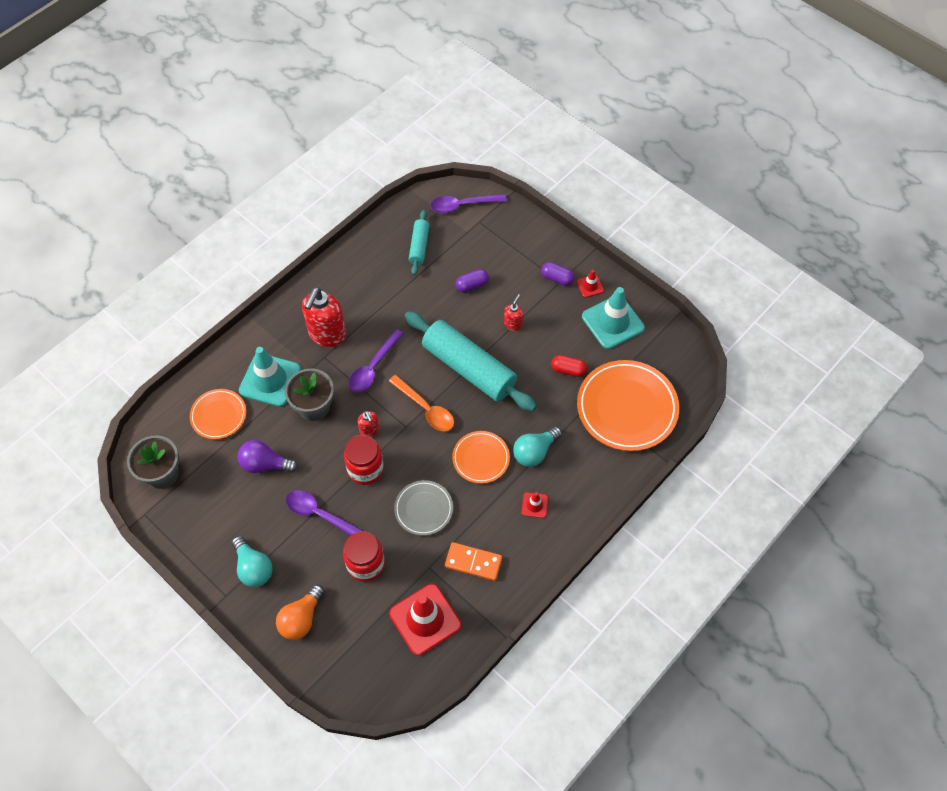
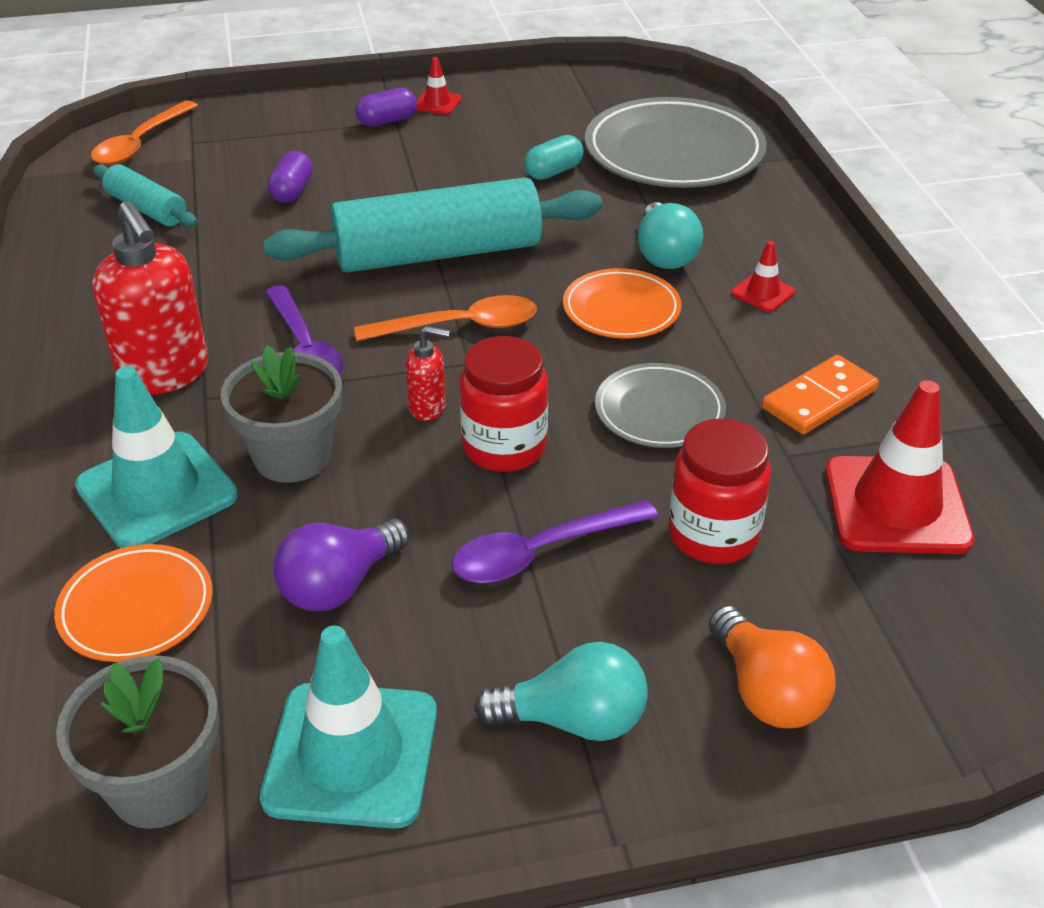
camera: 55 degrees left, 20 degrees down
purple spoon [431,194,507,213] -> orange spoon [91,100,198,165]
red soap dispenser [504,294,523,331] -> none
red capsule [551,355,587,377] -> turquoise capsule [524,135,583,180]
orange plate [577,360,679,451] -> grey plate [585,97,767,188]
turquoise traffic cone [582,287,645,349] -> turquoise traffic cone moved to [260,626,437,829]

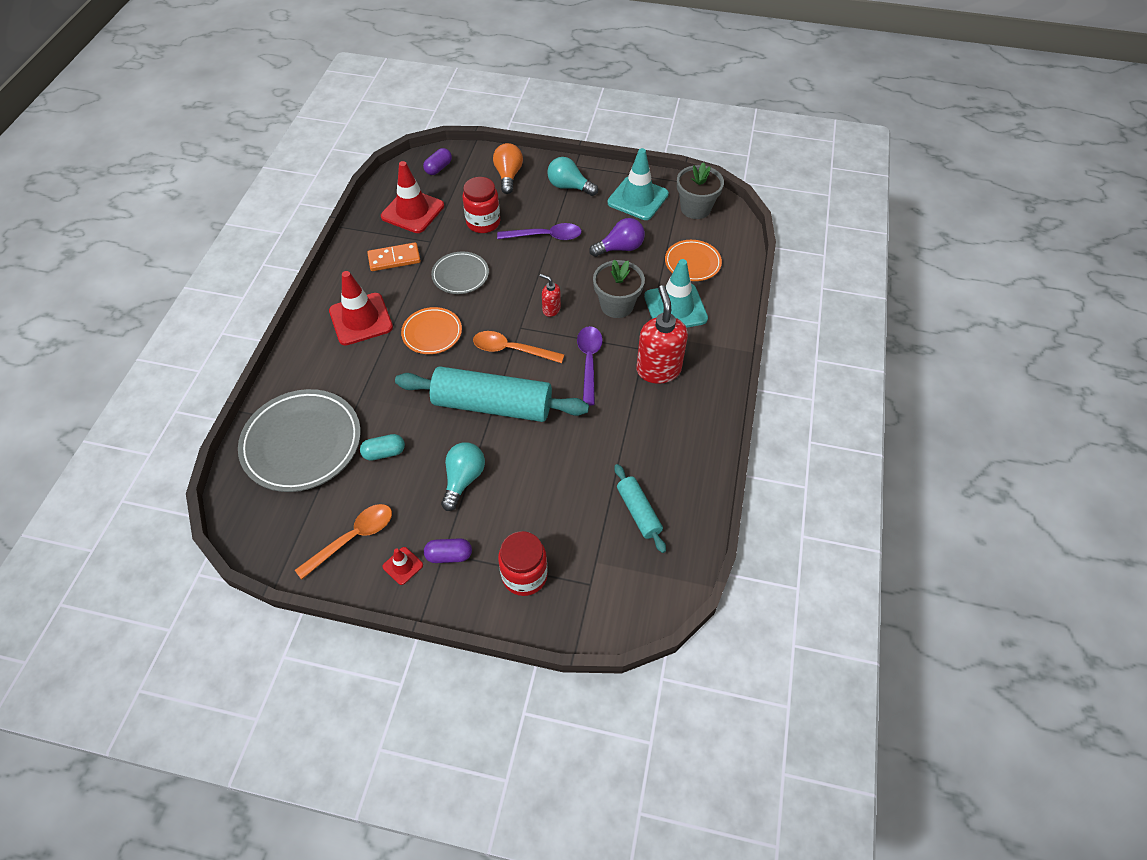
camera: 155 degrees left, 15 degrees up
orange spoon [91,100,198,165] -> orange spoon moved to [295,504,392,579]
purple capsule [267,151,313,203] -> purple capsule moved to [423,148,452,175]
red jar [460,336,548,472] -> red jar moved to [498,531,548,596]
turquoise light bulb [638,202,703,269] -> turquoise light bulb moved to [441,442,485,511]
red traffic cone [731,241,796,312] -> red traffic cone [329,271,393,346], size x2.13

